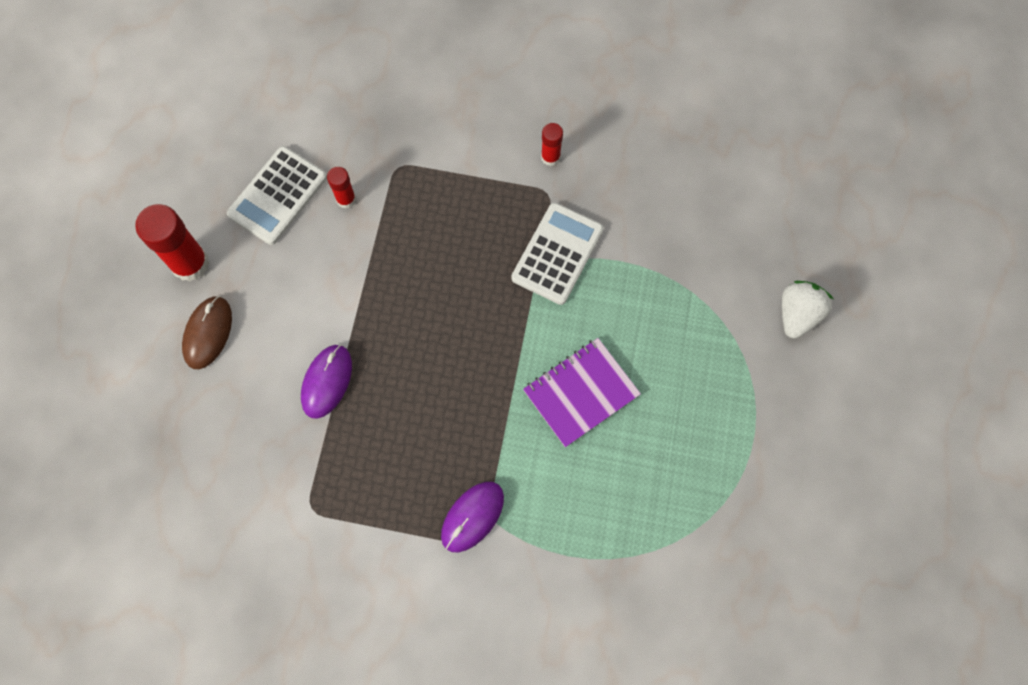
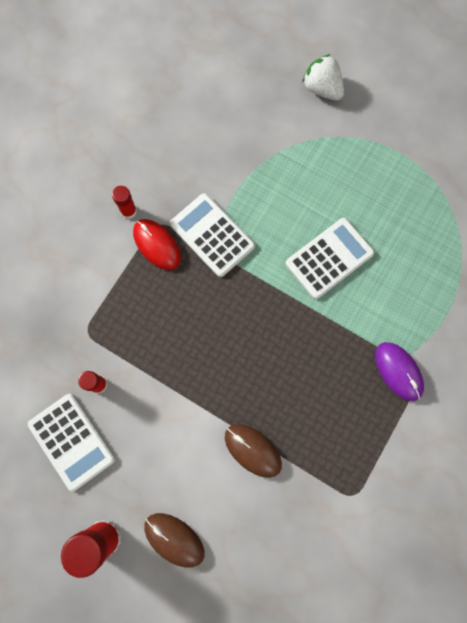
camera: 70 degrees left, 5 degrees up
purple mouse [301,345,352,419] -> brown mouse [225,424,282,478]
purple notebook [523,338,641,447] -> white calculator [286,218,374,299]
none -> red mouse [133,219,181,270]

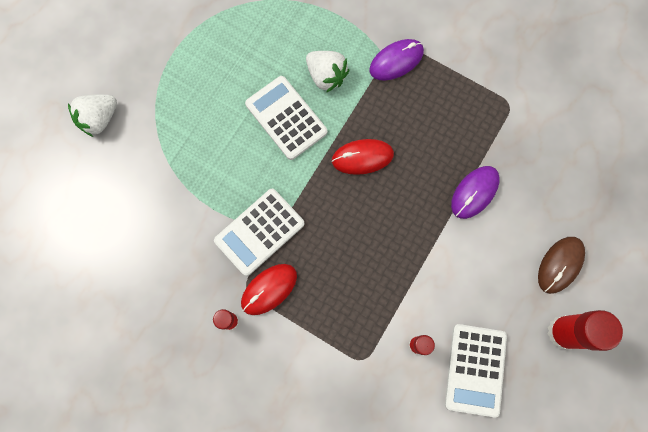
camera: 90 degrees left, 0 degrees up
white calculator [28,394,115,491] -> white calculator turned 135 degrees clockwise [445,324,507,418]
brown mouse [225,424,282,478] -> purple mouse [451,166,499,219]
none -> white strawberry [306,51,349,93]
none -> red mouse [331,139,394,175]

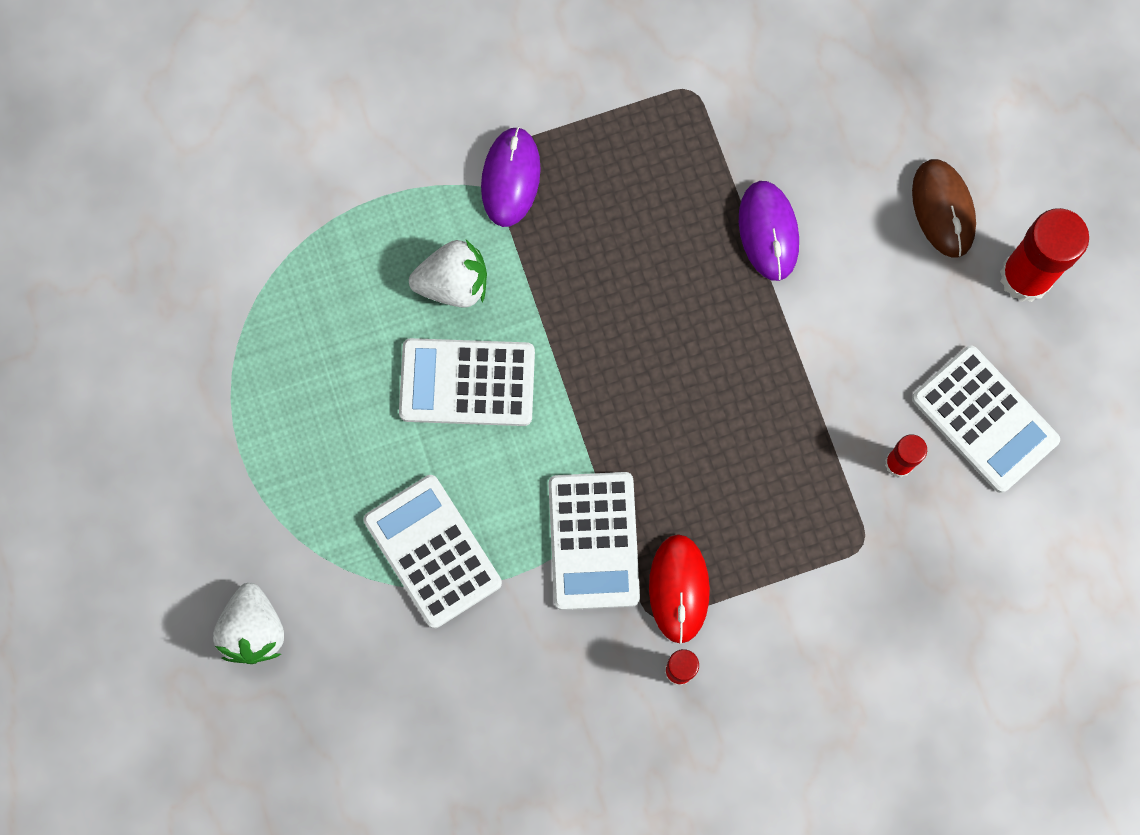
camera: 50 degrees left, 0 degrees up
red mouse [331,139,394,175] -> none
none -> white calculator [364,475,502,628]

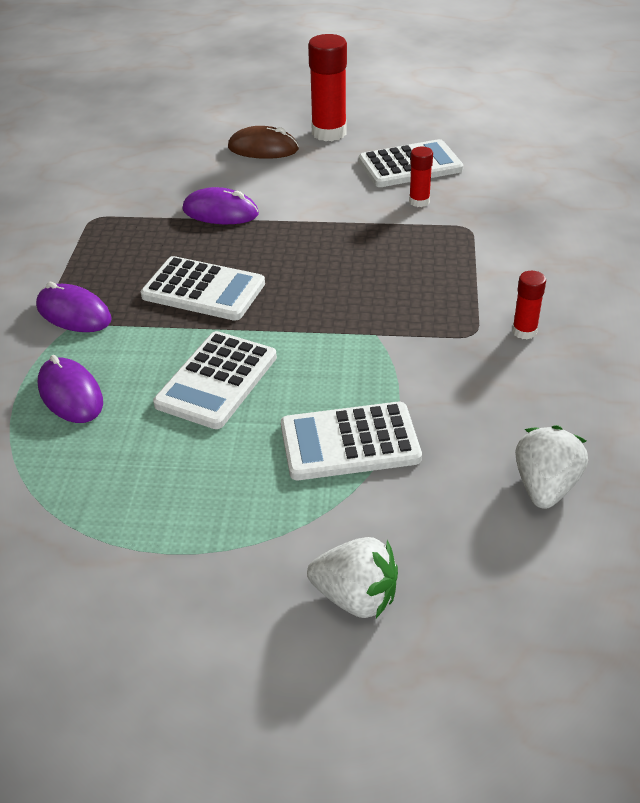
camera: 65 degrees left, 35 degrees down
white strawberry [409,240,487,308] -> white strawberry moved to [515,425,588,509]
white calculator [548,472,640,610] -> white calculator moved to [141,256,265,321]
red mouse [649,534,710,644] -> none
none -> purple mouse [38,355,103,423]

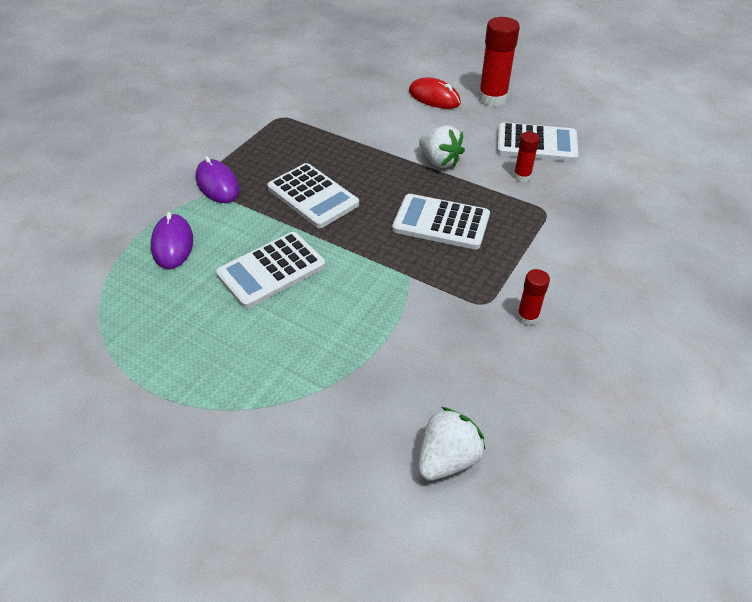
camera: 25 degrees right, 5 degrees up
purple mouse [182,187,259,224] -> none
brown mouse [228,126,299,159] -> red mouse [409,78,461,109]
white calculator [281,402,422,480] -> white calculator moved to [392,194,490,250]
white strawberry [307,537,398,618] -> white strawberry moved to [419,125,465,168]

